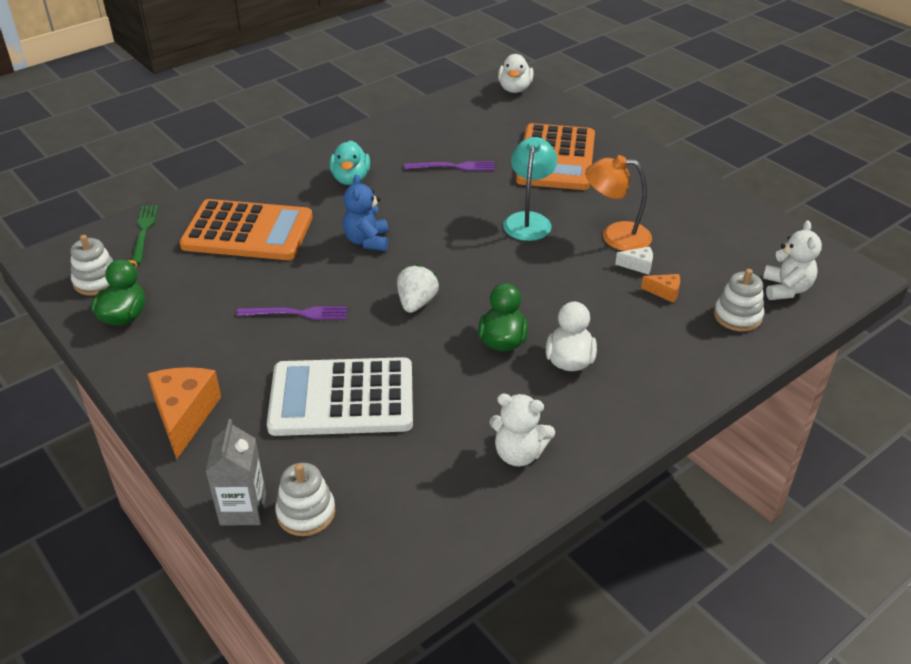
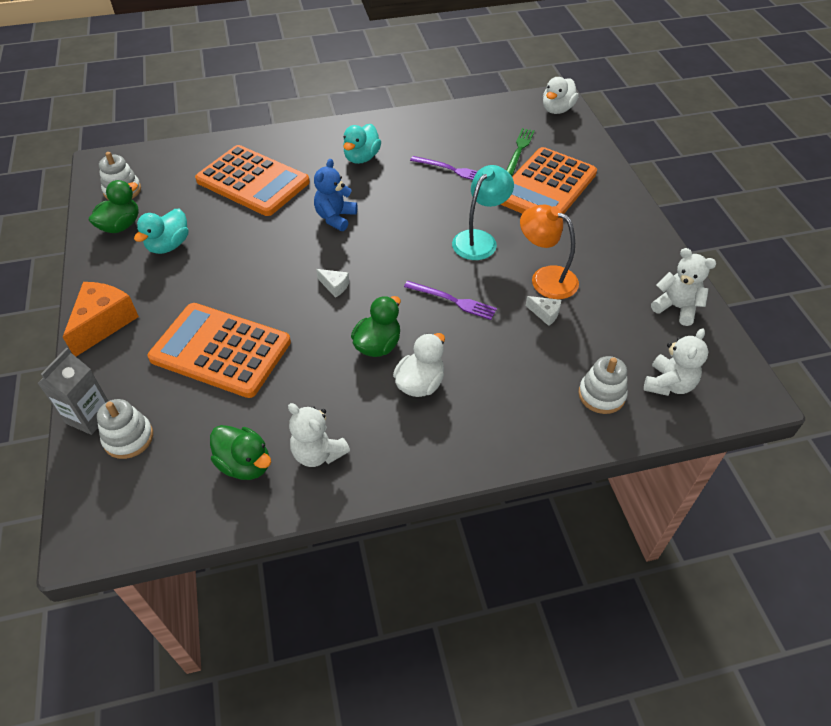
camera: 25 degrees right, 10 degrees up
green fork [132,205,158,264] -> green fork moved to [506,128,535,176]
purple fork [237,306,347,320] -> purple fork moved to [404,281,497,320]
white calculator [267,357,413,436] -> orange calculator [148,303,291,398]
white strawberry [397,264,439,313] -> white cheese [316,269,349,298]
orange cheese [641,274,680,303] -> none
none -> turquoise duck [134,209,189,254]
none -> green duck [210,425,271,480]
none -> white teddy bear [651,248,716,326]

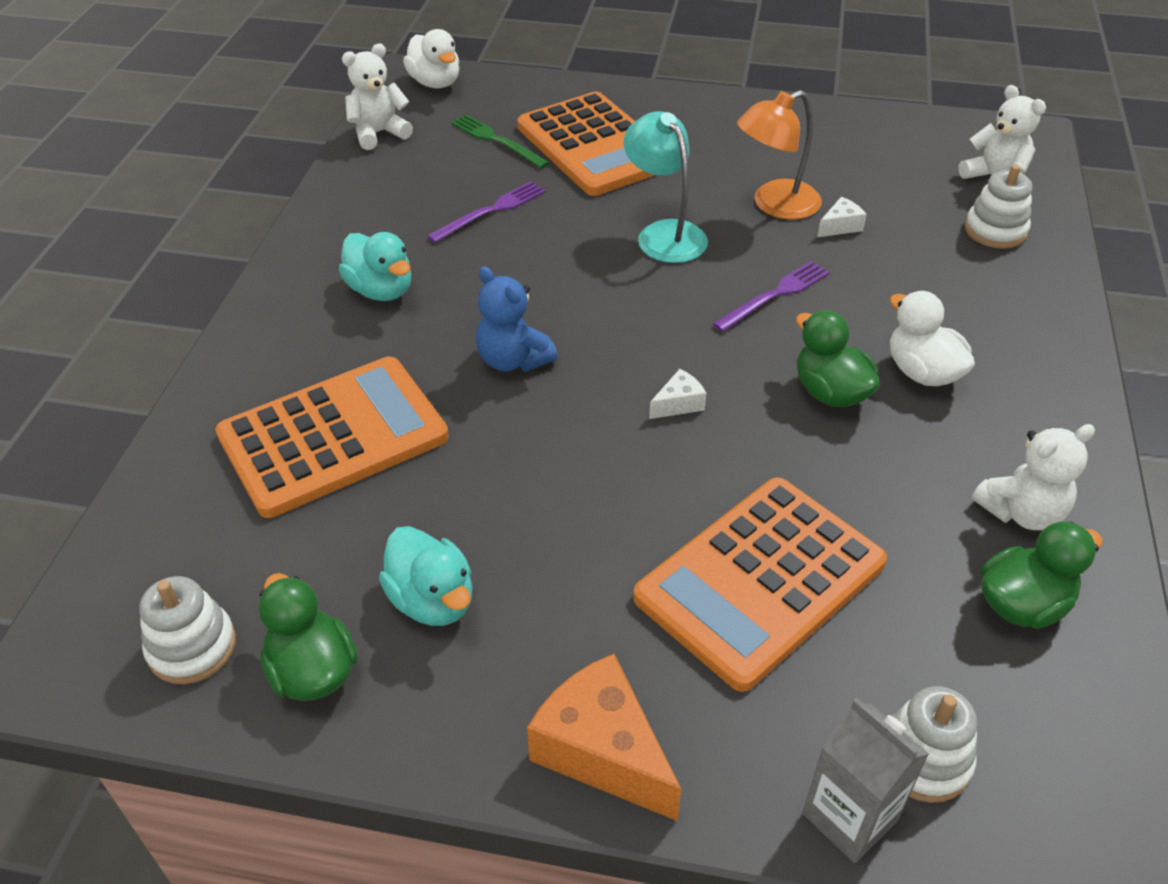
camera: 65 degrees left, 5 degrees down
white teddy bear [651,248,716,326] -> white teddy bear moved to [342,44,413,150]

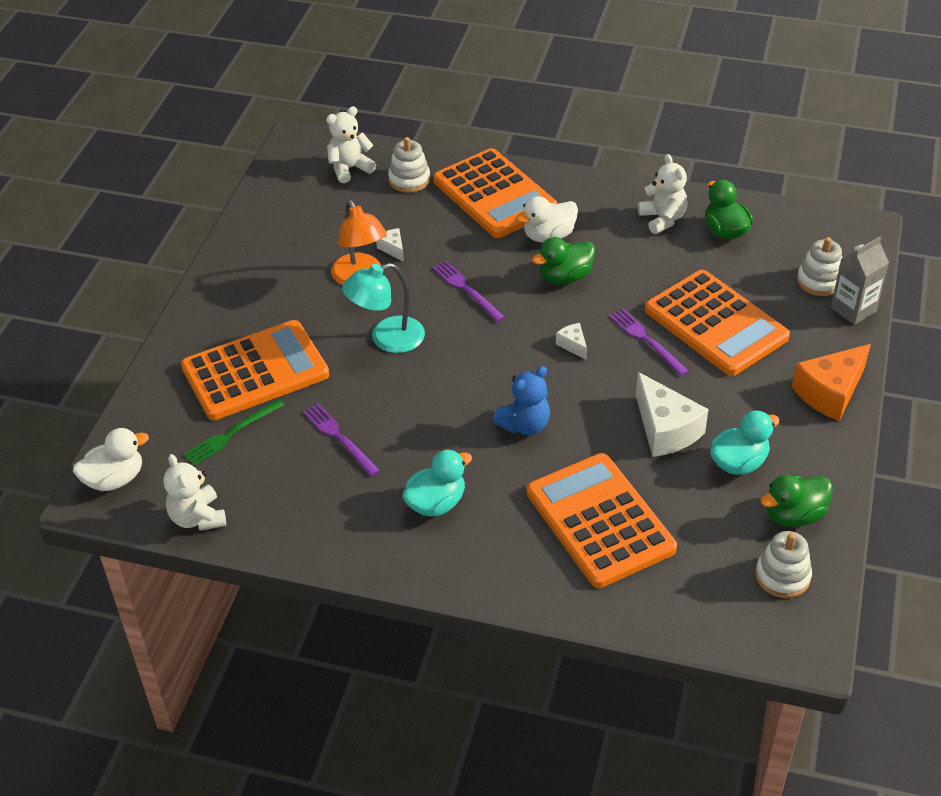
camera: 85 degrees left, 0 degrees up
none -> orange calculator [433,148,557,238]
none -> purple fork [610,309,689,376]
none -> white cheese [636,372,709,457]

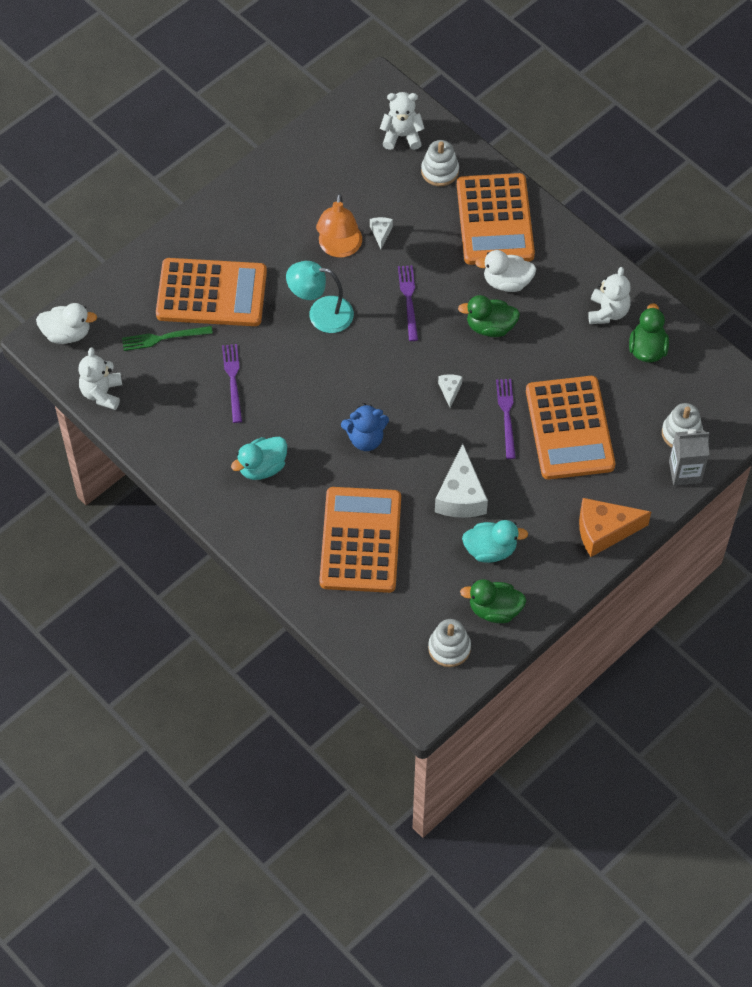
camera: 30 degrees right, 15 degrees up
turquoise duck [402,449,472,517] -> turquoise duck turned 150 degrees clockwise [231,437,287,480]

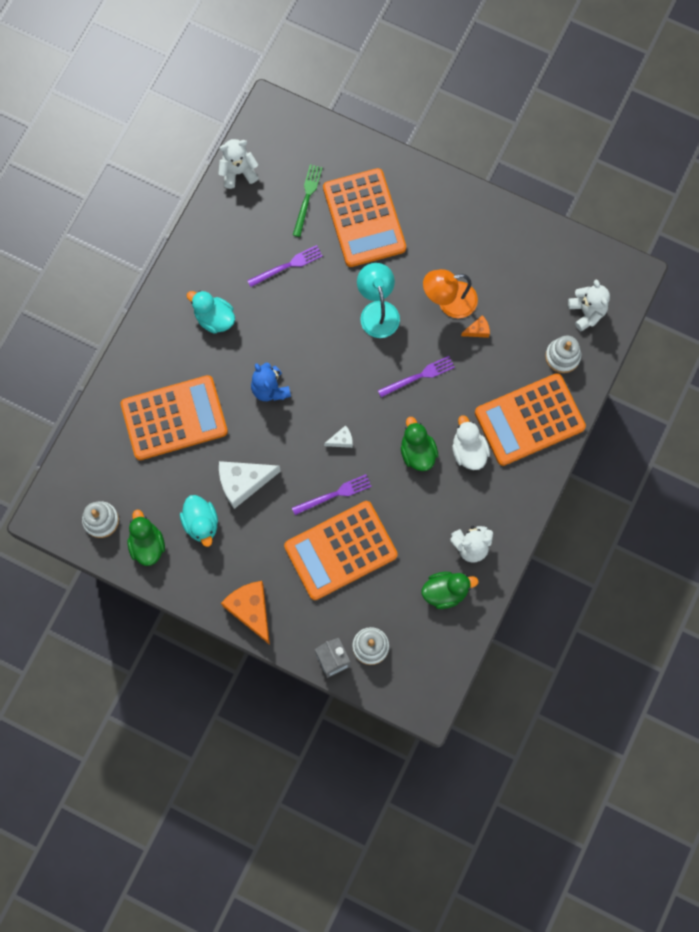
camera: 70 degrees right, 15 degrees up
white duck [36,303,97,344] -> none
green fork [122,326,213,351] -> green fork turned 45 degrees clockwise [293,164,323,237]
white cheese [370,217,393,249] -> orange cheese [461,315,490,338]

